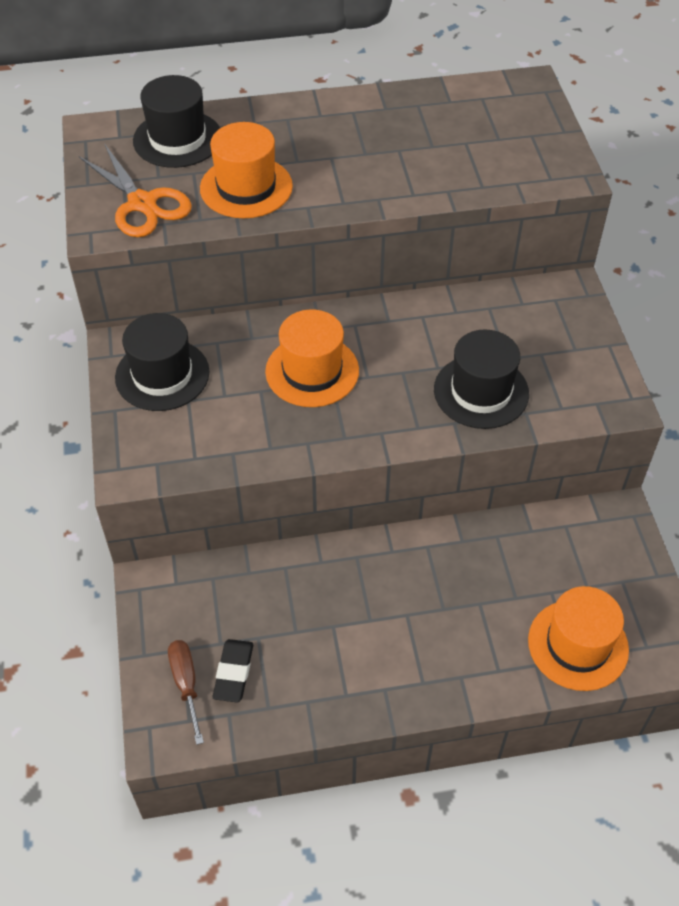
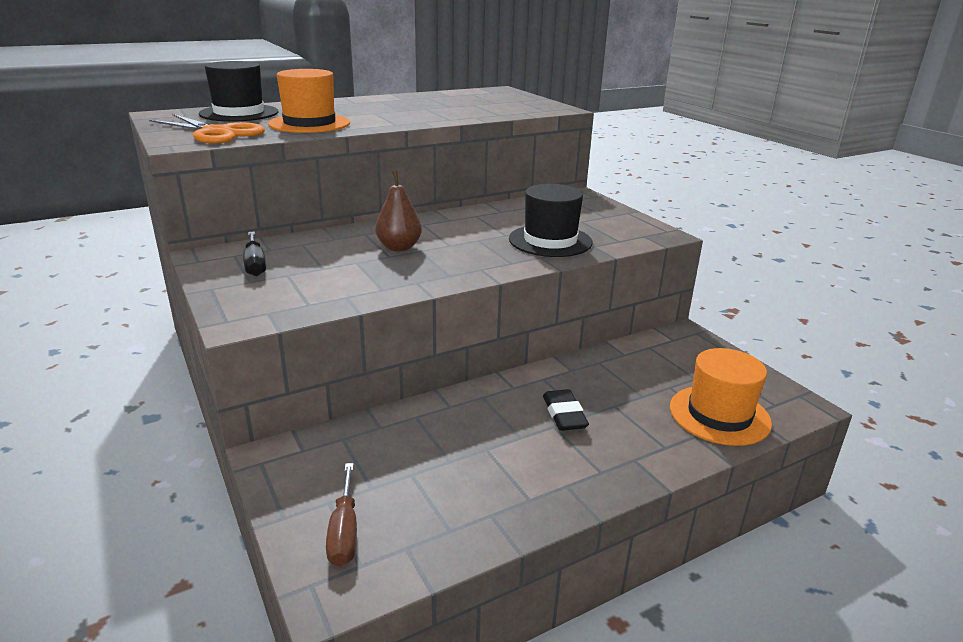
camera: 20 degrees left, 25 degrees down
black hat [115,313,210,411] -> black screwdriver [243,231,266,276]
brown screwdriver [168,640,204,745] -> brown screwdriver turned 150 degrees counterclockwise [326,463,357,566]
black eraser [213,639,253,703] -> black eraser moved to [543,389,589,431]
orange hat [265,309,359,407] -> brown pear [375,170,422,251]

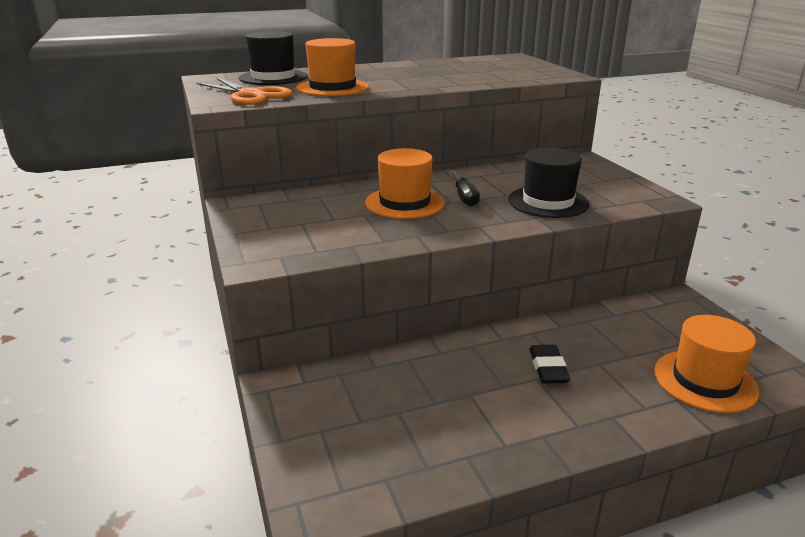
camera: 10 degrees right, 0 degrees up
black screwdriver [243,231,266,276] -> black screwdriver moved to [450,170,480,207]
brown screwdriver [326,463,357,566] -> none
brown pear [375,170,422,251] -> orange hat [365,148,445,219]

